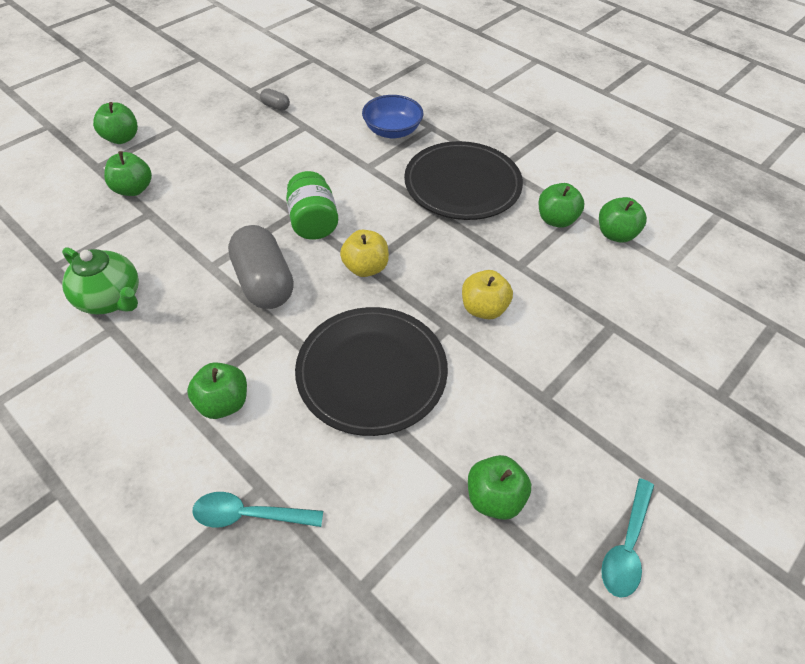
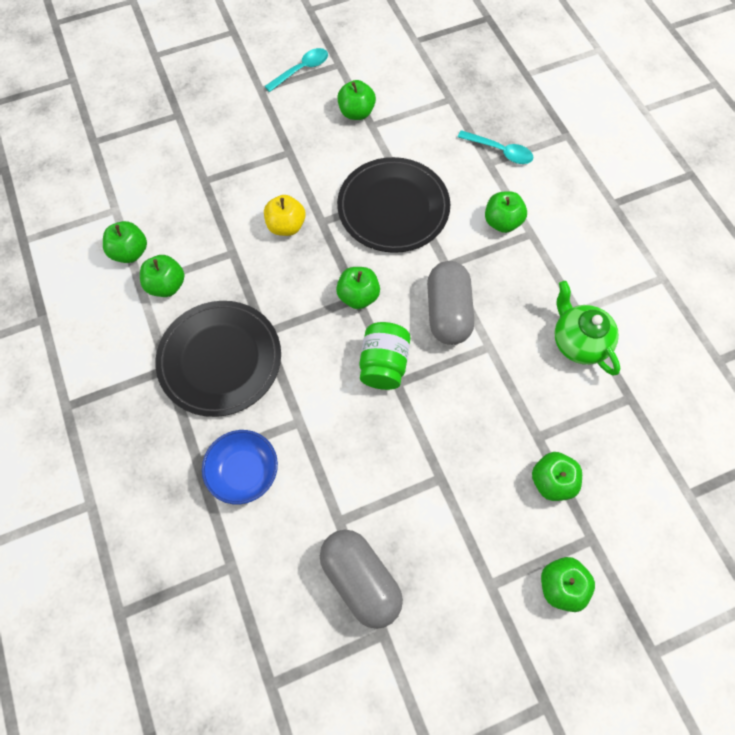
camera: 155 degrees left, 15 degrees up
grey capsule [260,88,290,111] -> grey capsule [320,530,403,629], size x2.32
yellow apple [340,230,389,277] -> green apple [336,267,380,309]

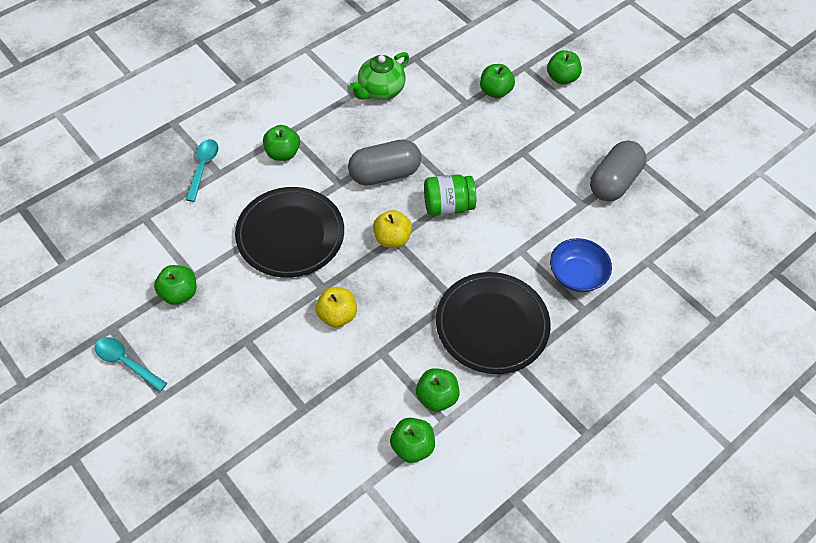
camera: 110 degrees left, 10 degrees down
green apple [336,267,380,309] -> yellow apple [373,210,412,248]

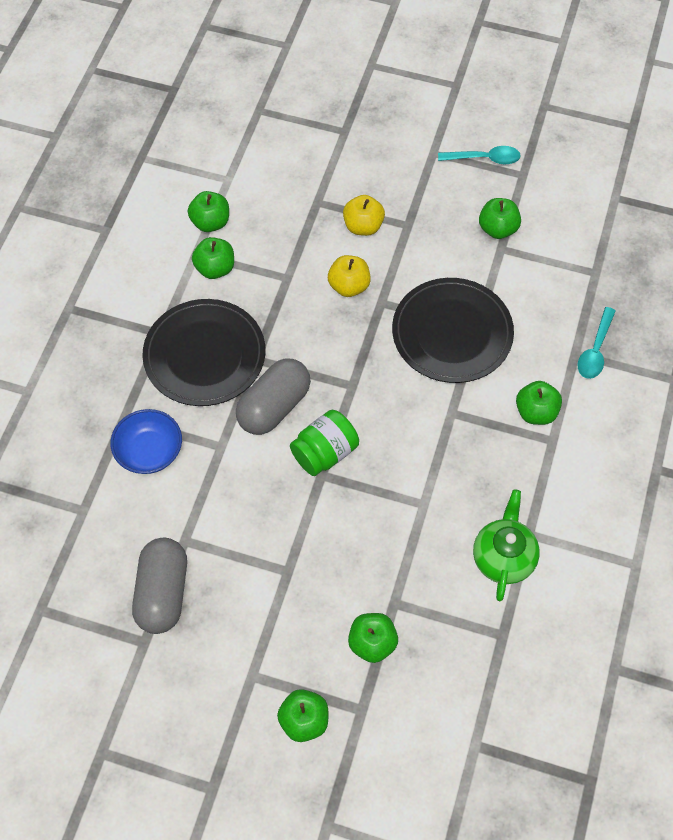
camera: 150 degrees right, 5 degrees up
turquoise spoon [185,139,219,202] -> turquoise spoon turned 45 degrees clockwise [578,307,616,379]
grey capsule [348,139,421,186] -> grey capsule moved to [236,358,311,435]
yellow apple [373,210,412,248] -> yellow apple moved to [343,195,385,236]

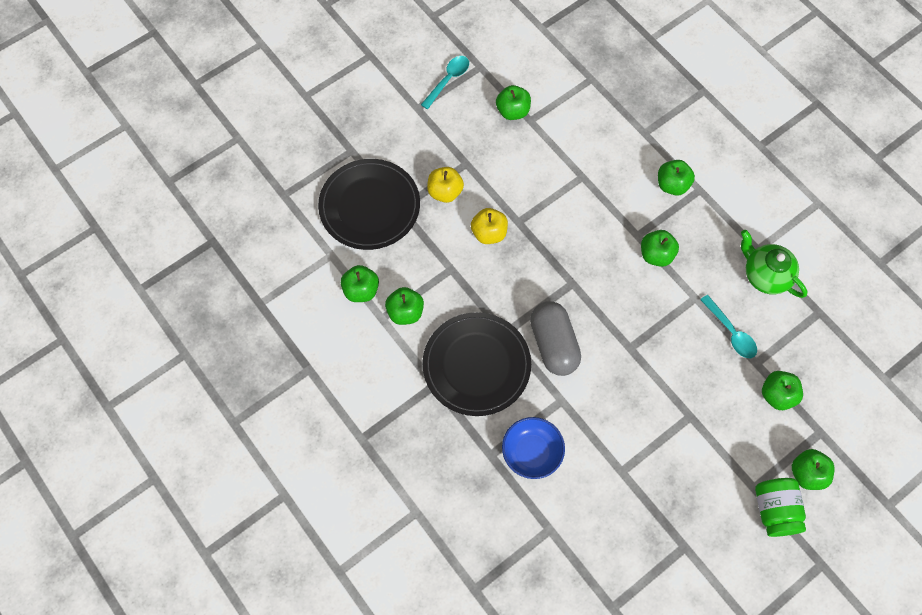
camera: 55 degrees left, 5 degrees up
grey capsule [132,538,187,634] -> none
green jar [290,410,359,476] -> green jar moved to [755,478,806,537]
black plate [392,278,514,383] -> black plate moved to [318,159,420,250]
turquoise spoon [578,307,616,379] -> turquoise spoon moved to [700,295,757,358]
none -> green apple [641,230,679,267]

